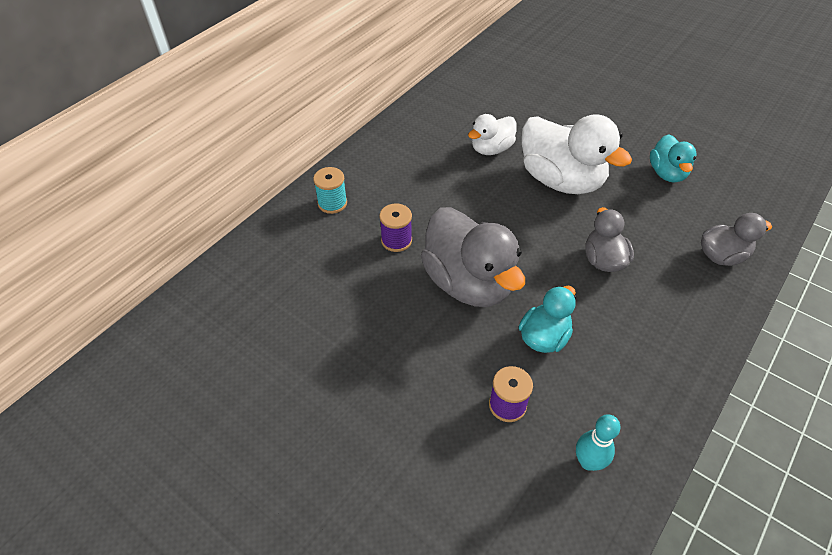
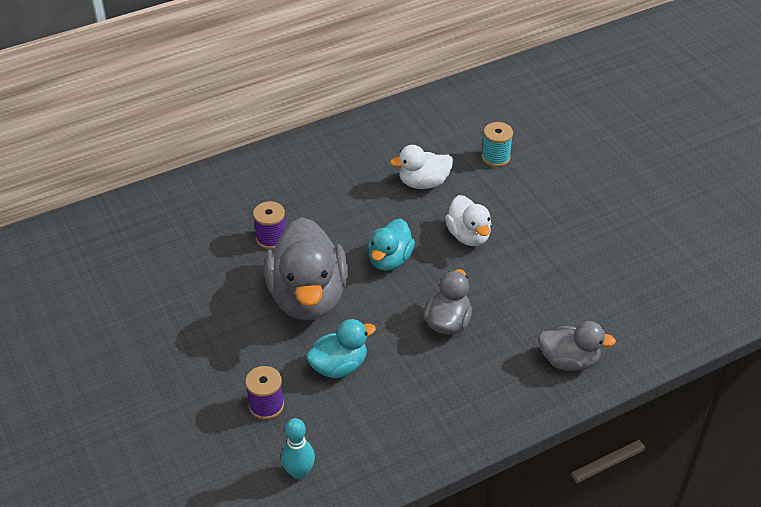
camera: 25 degrees right, 5 degrees down
turquoise spool [313,167,347,214] -> turquoise spool moved to [481,122,513,167]
white duck [522,114,632,194] -> white duck [445,195,491,246], size x0.55
turquoise duck [650,134,697,183] -> turquoise duck moved to [368,219,415,271]

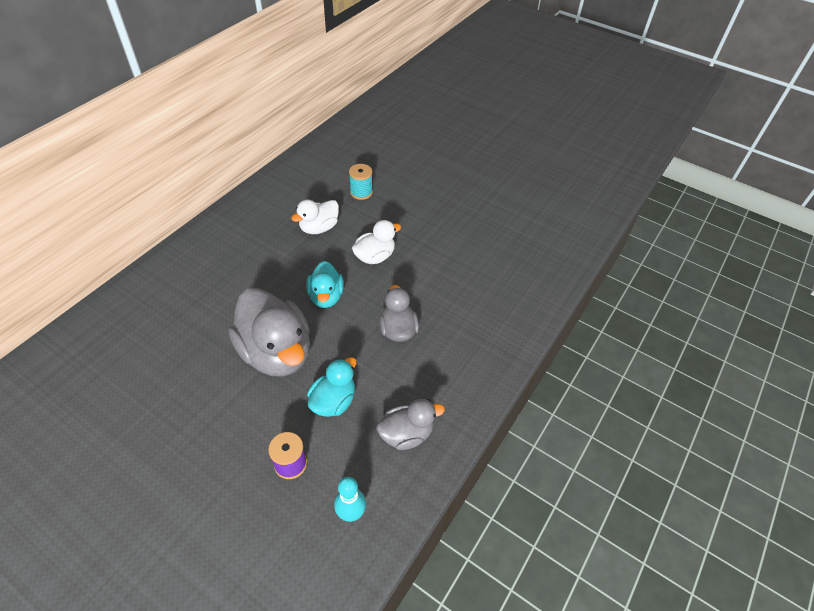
camera: 30 degrees left, 5 degrees up
purple spool [253,201,286,249] -> none
white duck [445,195,491,246] -> white duck turned 75 degrees counterclockwise [352,220,401,264]
grey duck [538,321,616,371] -> grey duck moved to [377,399,445,450]

